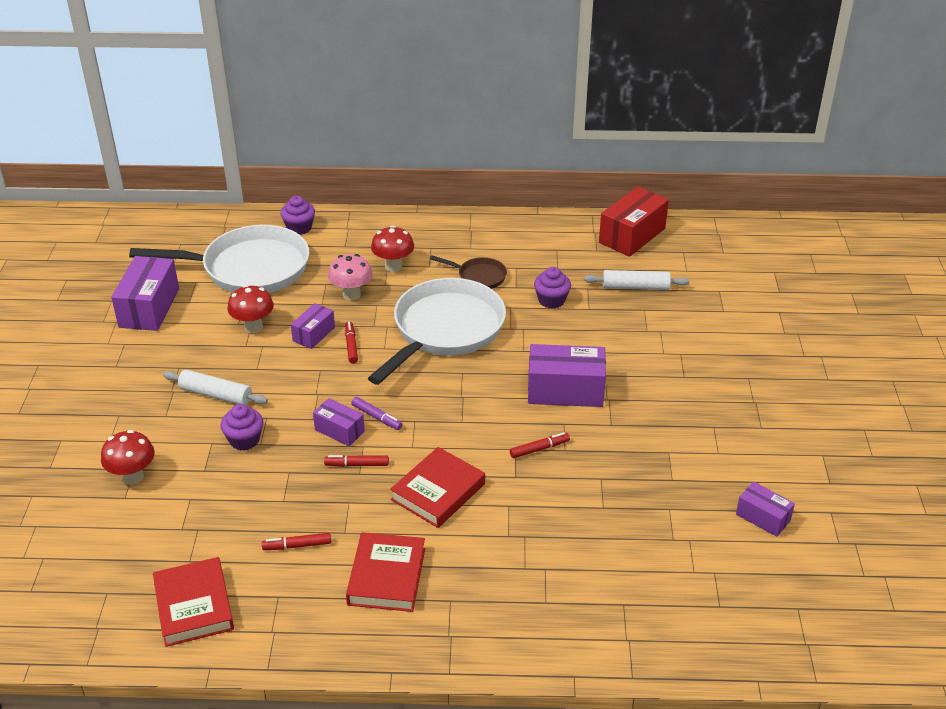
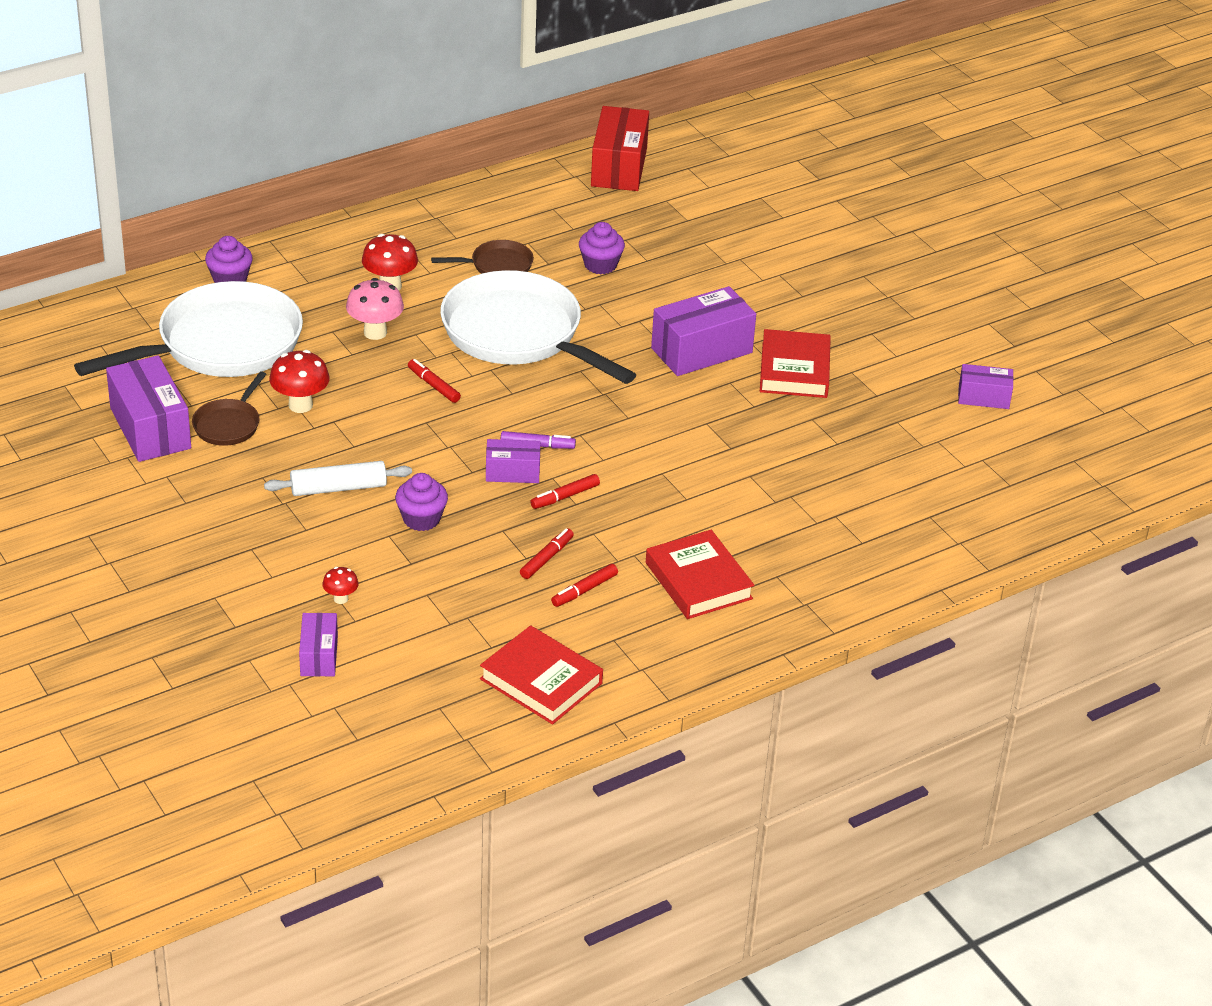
camera: 35 degrees left, 0 degrees up
red mushroom [101,430,155,485] -> red mushroom [322,567,359,604], size x0.55
purple box [291,303,335,349] -> purple box moved to [299,613,338,676]
white pan [368,278,506,385] -> white pan turned 45 degrees counterclockwise [440,270,636,384]
red book [390,447,485,528] -> red book moved to [760,329,831,398]
red marker [510,432,570,458] -> red marker moved to [520,528,574,579]
white rolling pin [584,270,689,290] -> none
none -> brown pan [192,371,266,446]

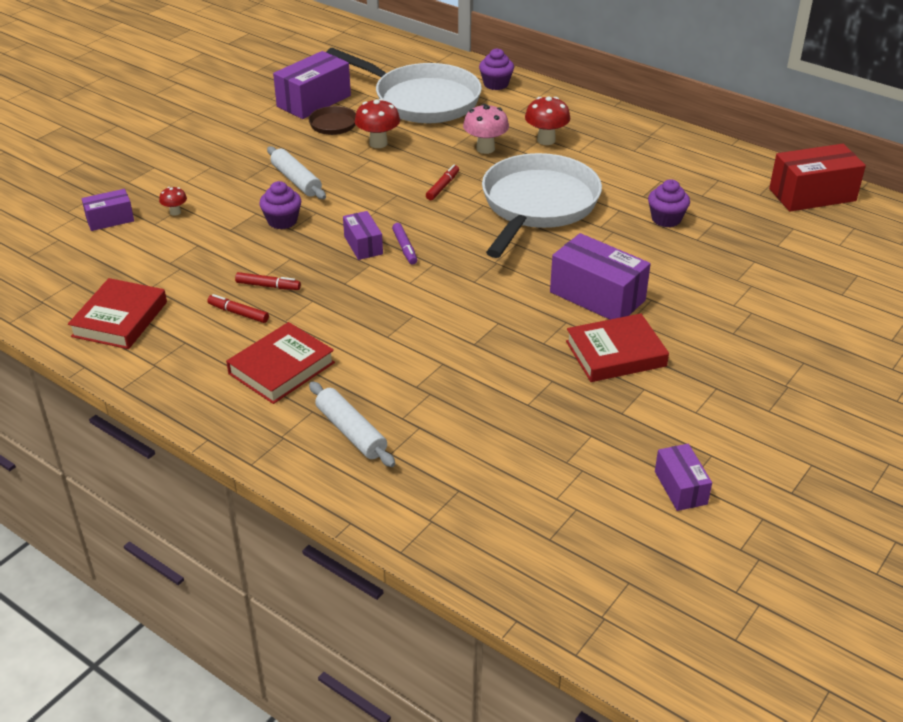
camera: 70 degrees right, 0 degrees up
brown pan [431,240,534,274] -> none
red marker [530,474,600,509] -> none
none -> white rolling pin [309,381,395,467]

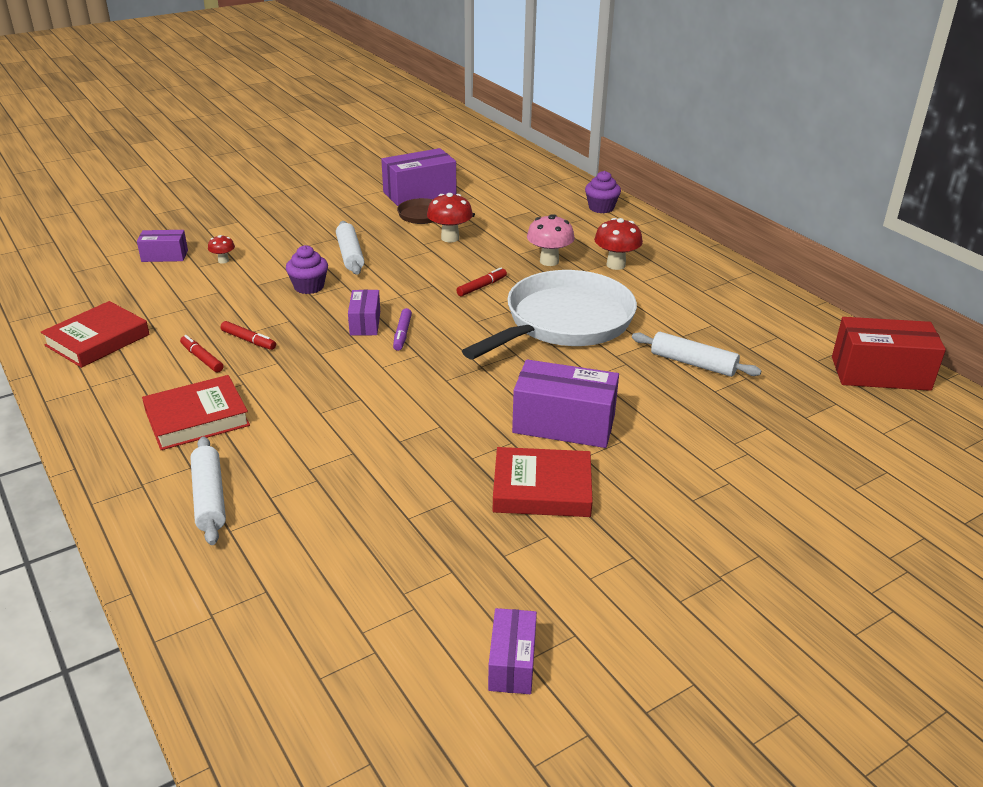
camera: 20 degrees right, 5 degrees down
white pan [326,48,482,123] -> none
purple box [550,233,651,320] -> purple box turned 45 degrees counterclockwise [512,360,619,448]
purple cupcake [648,179,690,227] -> white rolling pin [632,332,761,377]

